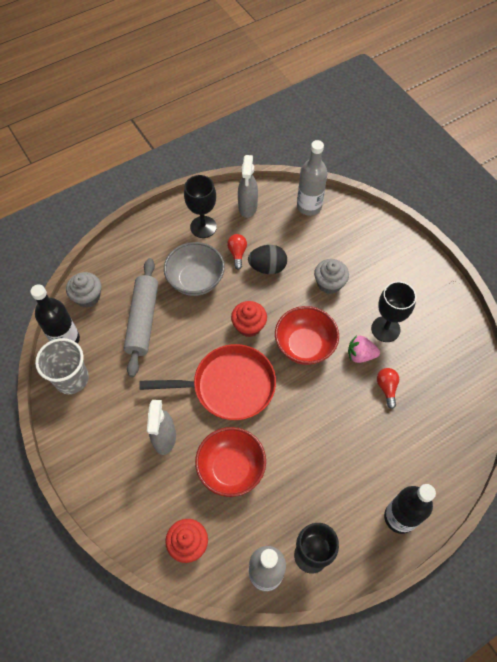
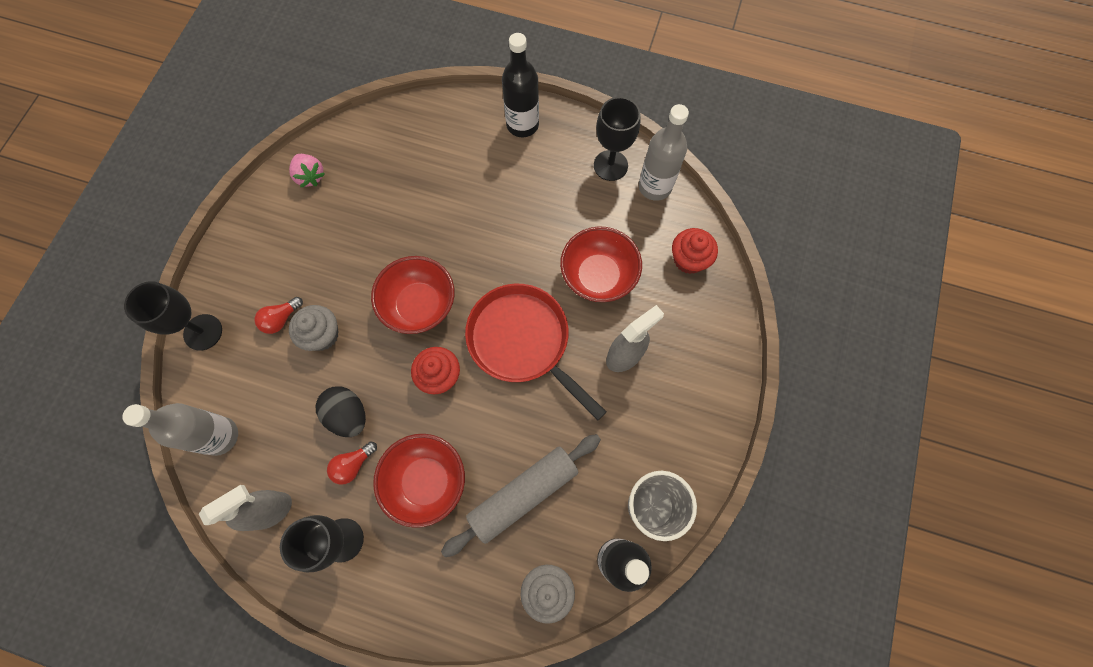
camera: 130 degrees left, 10 degrees up
grey bowl [164,242,225,296] -> red bowl [373,434,465,528]
pink strawberry [348,335,380,363] -> pink strawberry moved to [289,154,325,187]
black goblet [371,281,416,342] -> black goblet moved to [124,281,222,351]
red light bulb [377,368,399,409] -> red light bulb moved to [254,297,303,334]

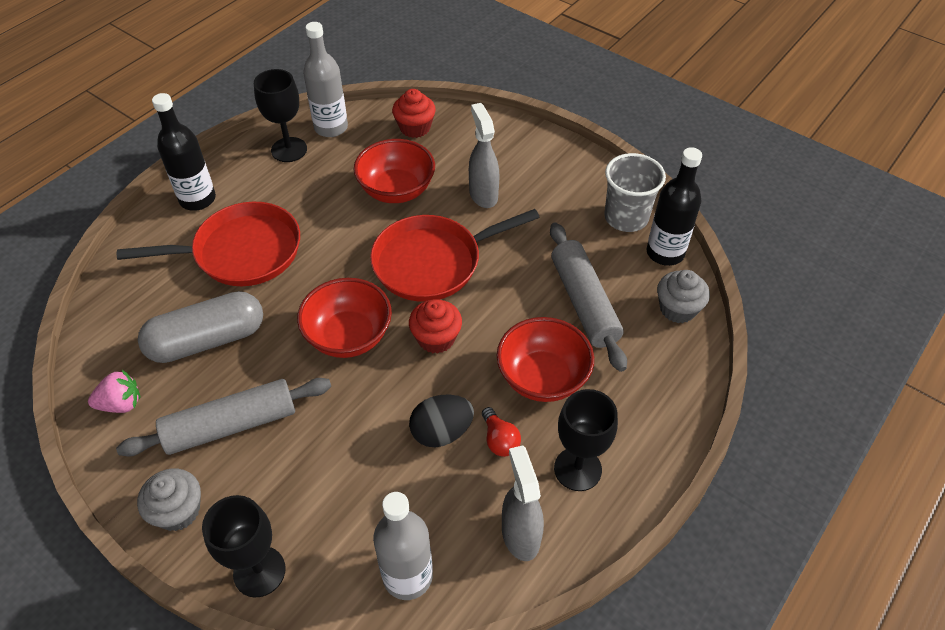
camera: 70 degrees left, 20 degrees down
red light bulb [254,297,303,334] -> none
grey cupcake [289,305,339,351] -> grey cupcake moved to [137,468,201,531]
none -> grey rolling pin [116,378,331,456]
none -> red pan [117,202,300,286]
none -> grey capsule [138,291,263,363]

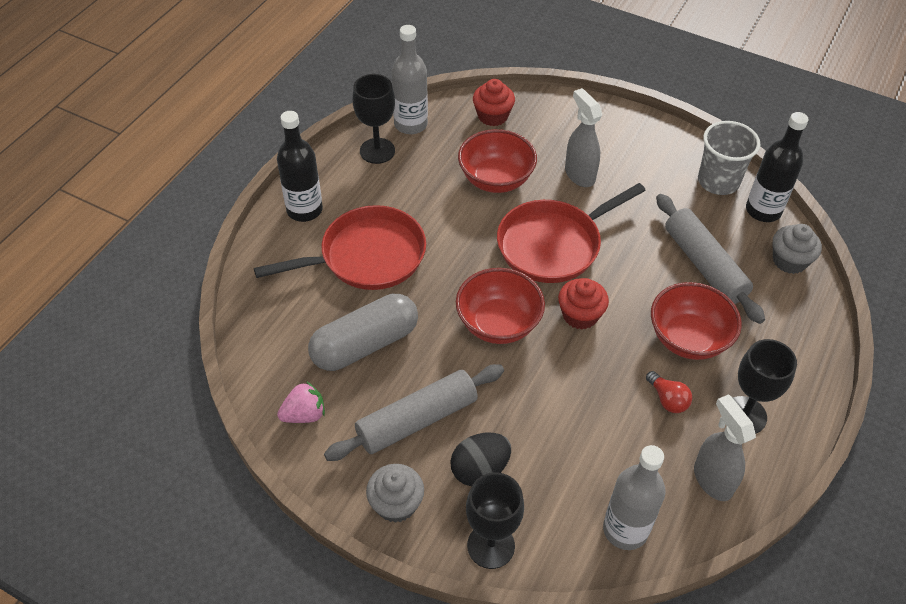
camera: 10 degrees left, 0 degrees up
black egg [409,395,474,447] -> black egg moved to [450,433,511,486]

